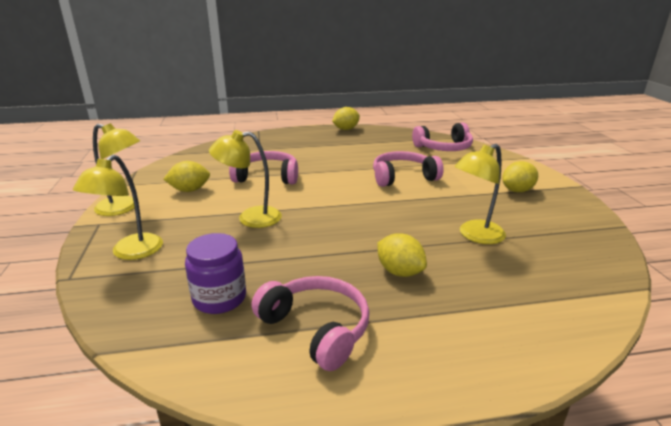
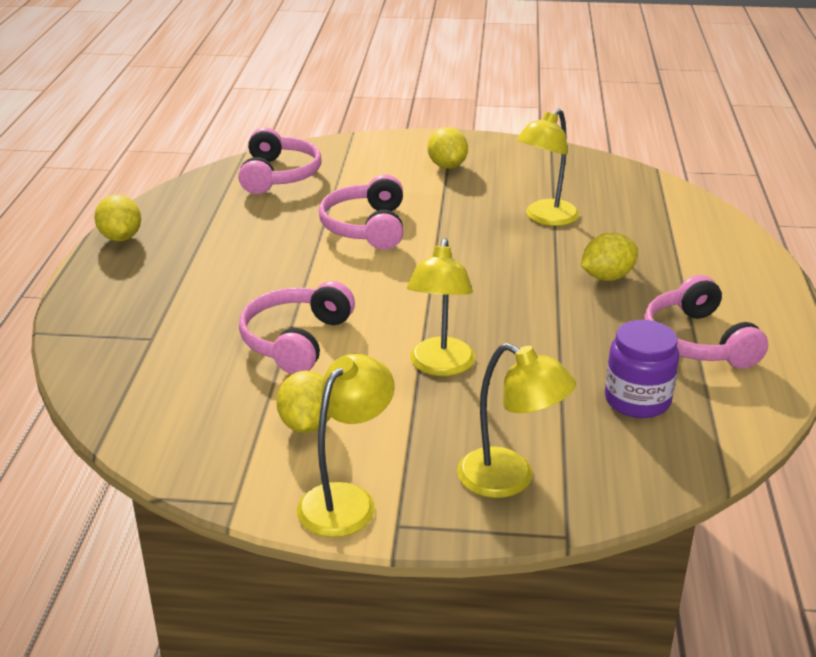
camera: 75 degrees left, 5 degrees up
pink headphones [251,276,369,371] -> pink headphones turned 75 degrees counterclockwise [644,275,768,369]
yellow lamp [454,144,506,244] -> yellow lamp turned 60 degrees clockwise [516,109,580,226]

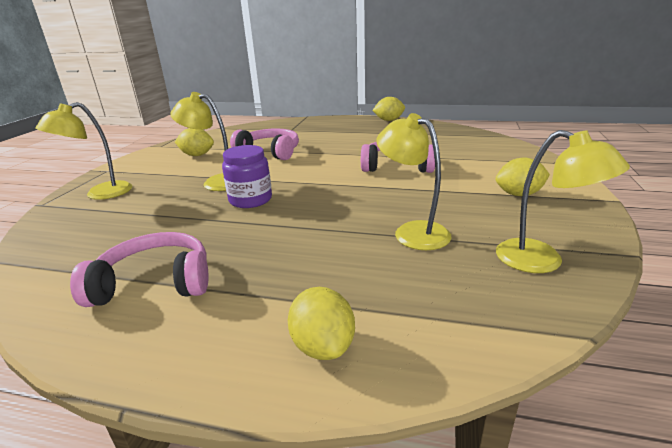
camera: 100 degrees right, 5 degrees down
pink headphones [238,127,322,194] -> none
yellow lamp [297,354,395,537] -> yellow lamp moved to [496,130,630,273]
yellow lemon [581,233,638,281] -> yellow lemon moved to [288,287,355,360]
purple jar [605,320,679,418] -> purple jar moved to [222,145,272,208]

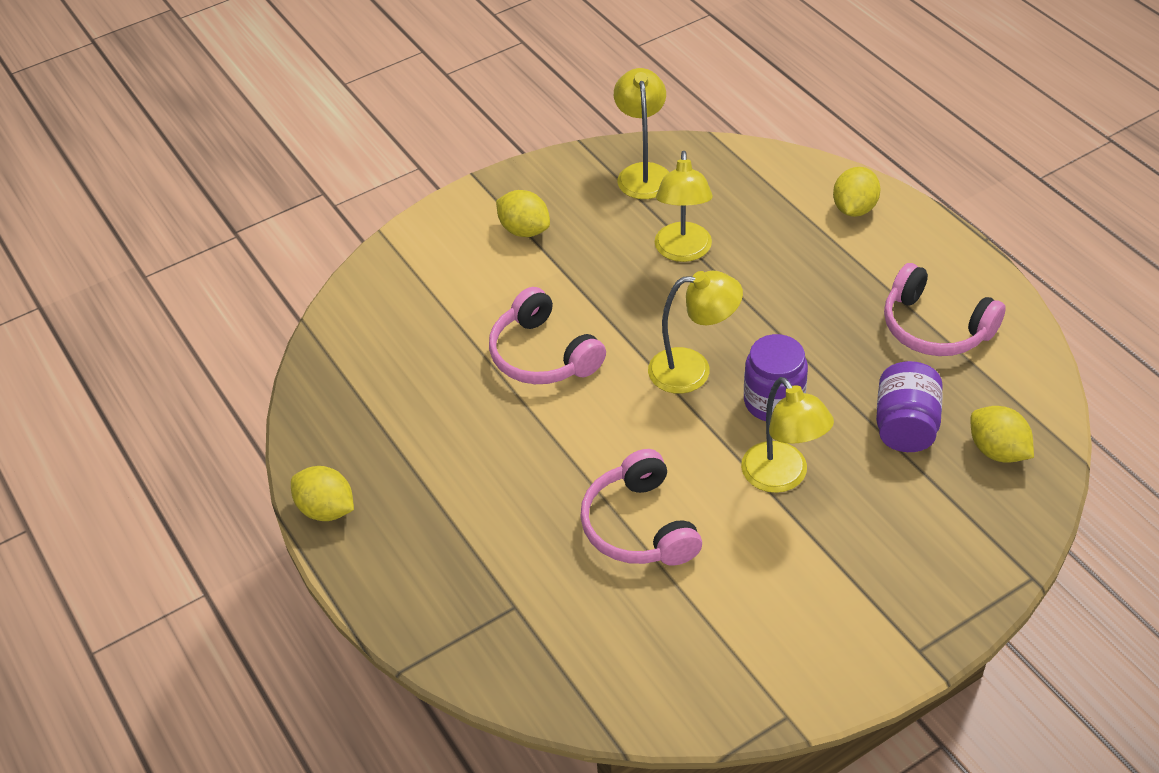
camera: 135 degrees left, 20 degrees up
yellow lamp [35,102,132,200] -> yellow lamp moved to [648,271,743,394]
yellow lemon [175,128,214,156] -> yellow lemon moved to [971,406,1034,462]
none -> purple jar [876,361,943,452]

